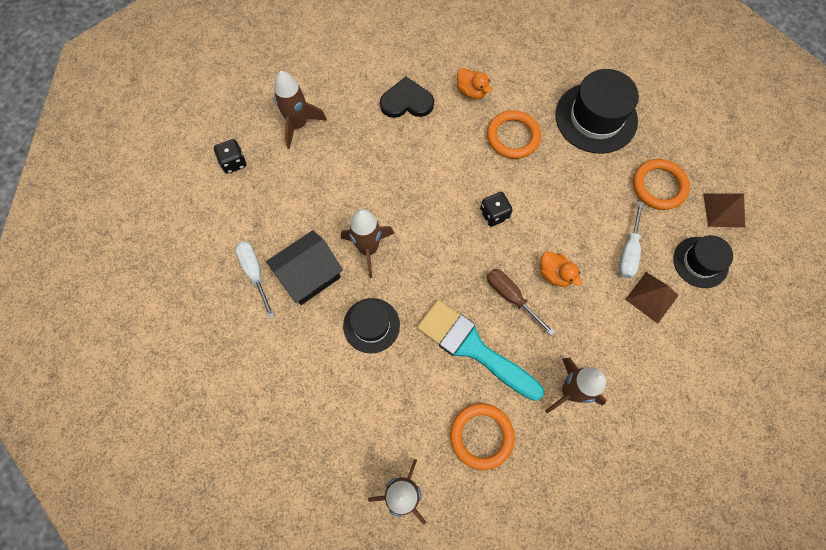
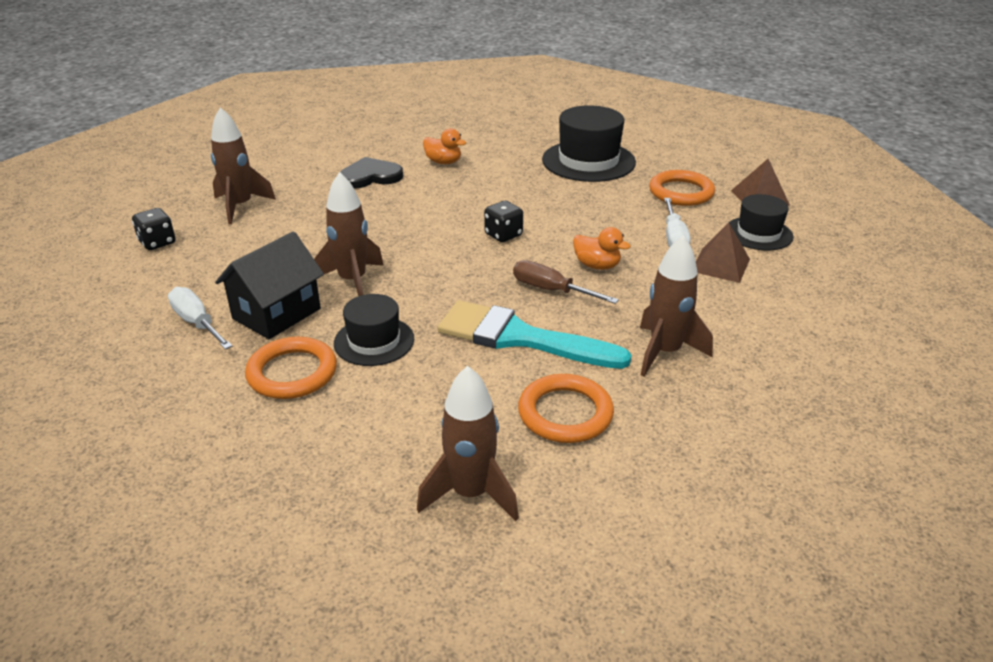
camera: 15 degrees left, 35 degrees down
orange ring [487,110,541,159] -> orange ring moved to [245,337,337,399]

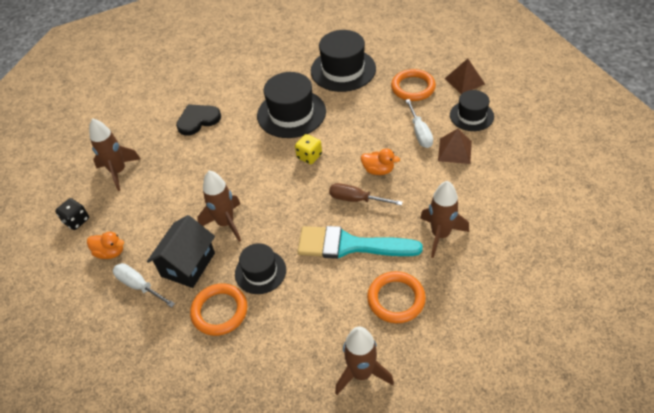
camera: 10 degrees left, 15 degrees up
orange duck [423,128,466,164] -> orange duck moved to [87,232,124,259]
black dice [484,201,523,242] -> yellow dice [295,134,322,164]
none -> black hat [257,72,326,138]

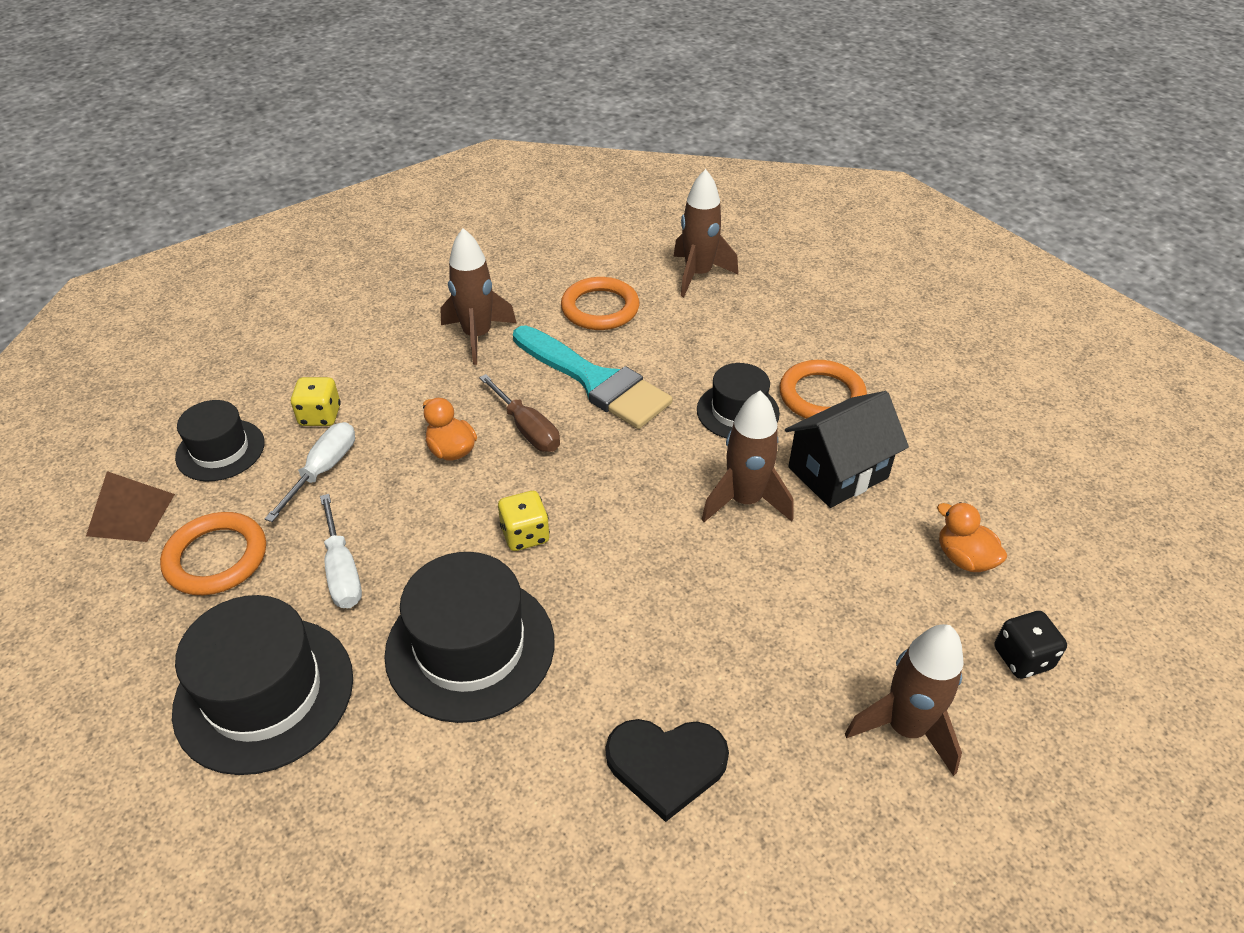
camera: 150 degrees left, 5 degrees down
white screwdriver [113,263,175,308] -> white screwdriver moved to [320,494,362,608]
brown pyramid [438,129,472,164] -> yellow dice [291,377,341,426]

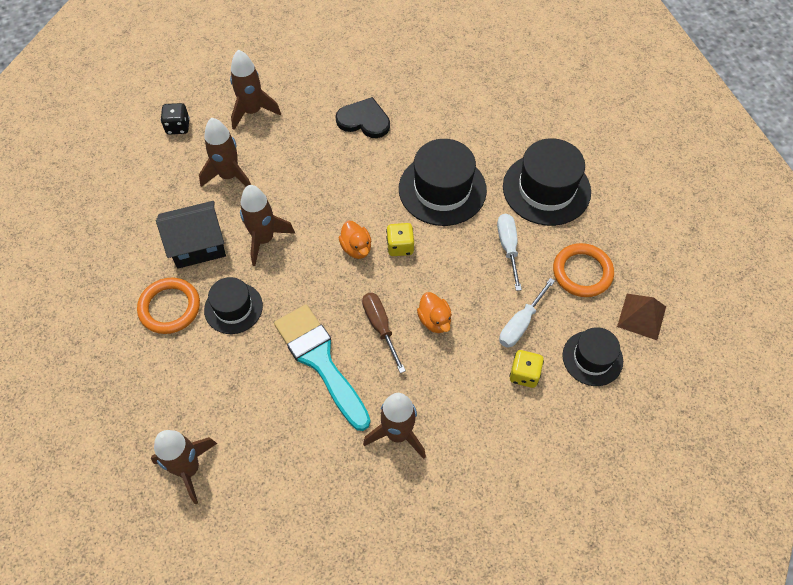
camera: 165 degrees left, 15 degrees up
orange ring [561,277,639,330] -> none
orange duck [937,502,1007,572] -> orange duck moved to [339,221,371,259]
none -> brown rocket [199,118,251,187]

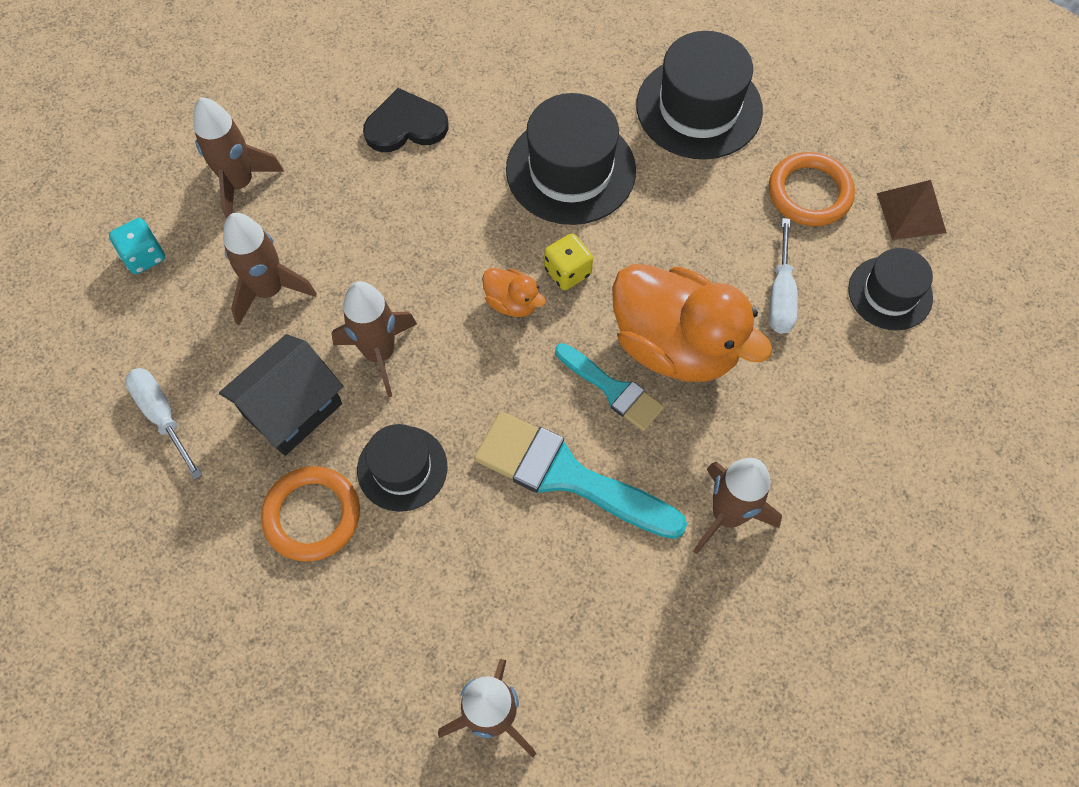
camera: 30 degrees left, 5 degrees up
black dice [161,103,190,135] -> turquoise dice [109,218,165,274]
brown screwdriver [362,293,406,373] -> turquoise brush [555,343,664,431]
orange duck [417,292,452,333] -> orange duck [612,264,772,382], size x2.26
white screwdriver [497,214,522,291] -> white screwdriver moved to [125,368,202,480]
yellow dice [509,350,544,388] -> none

